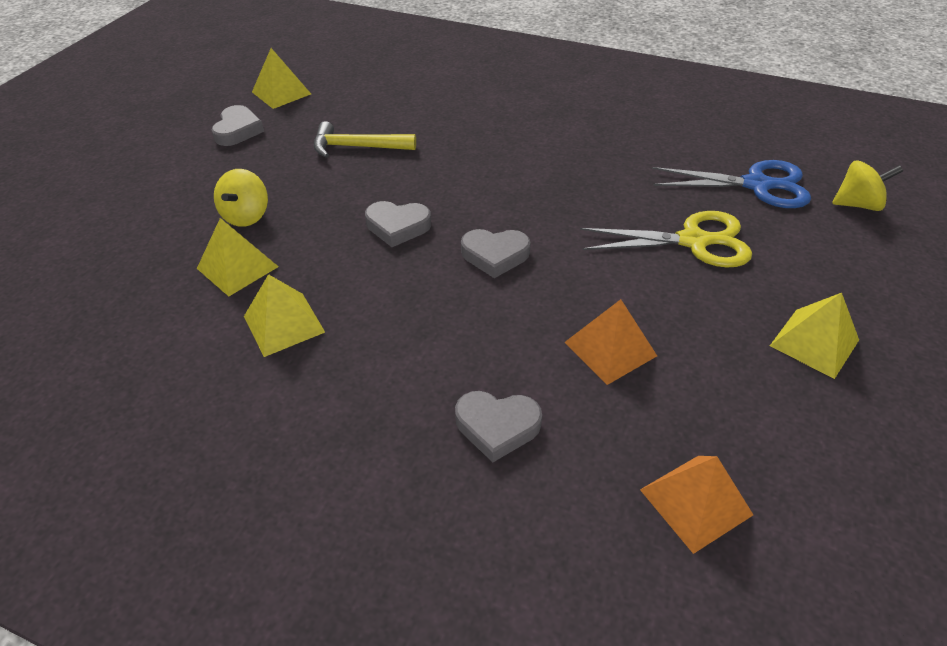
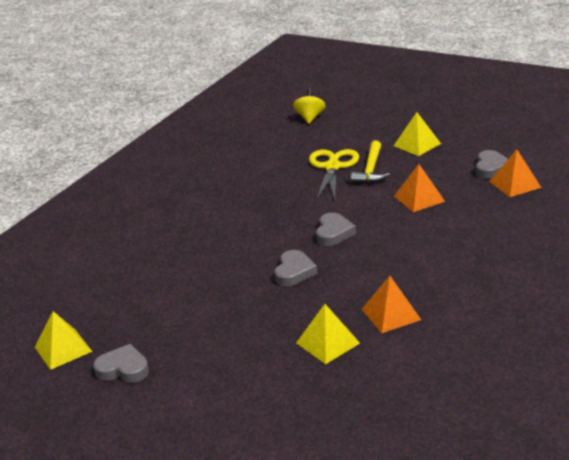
camera: 80 degrees left, 15 degrees down
yellow spinning top [214,169,268,227] -> none
yellow pyramid [244,274,325,357] -> orange pyramid [361,276,421,333]
yellow hammer [314,121,416,158] -> yellow hammer moved to [351,141,390,183]
grey heart [455,391,542,462] -> grey heart moved to [476,150,508,179]
blue scissors [652,160,811,208] -> none

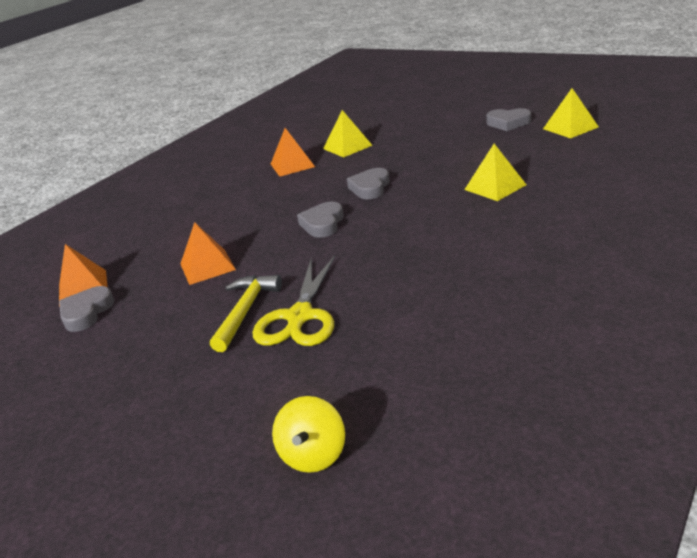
camera: 175 degrees left, 0 degrees up
yellow pyramid [394,112,441,156] -> yellow pyramid moved to [464,144,527,201]

